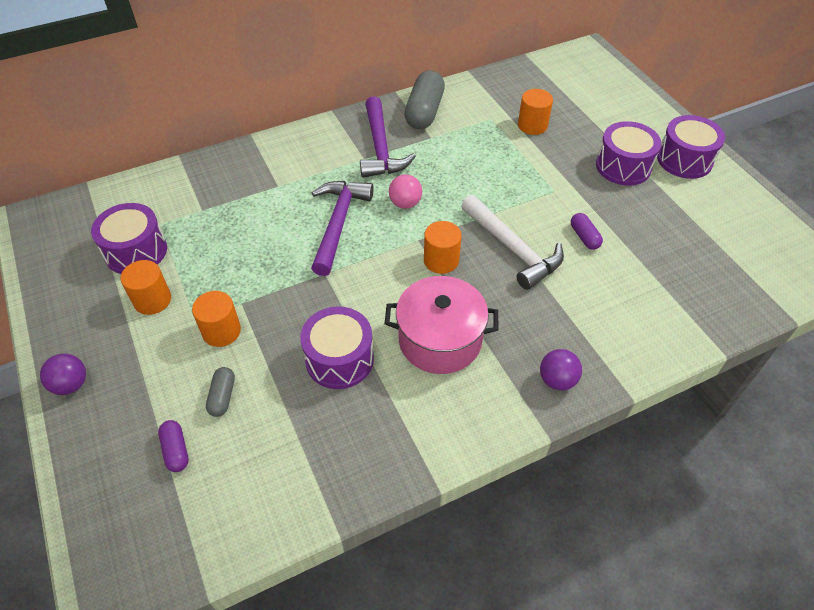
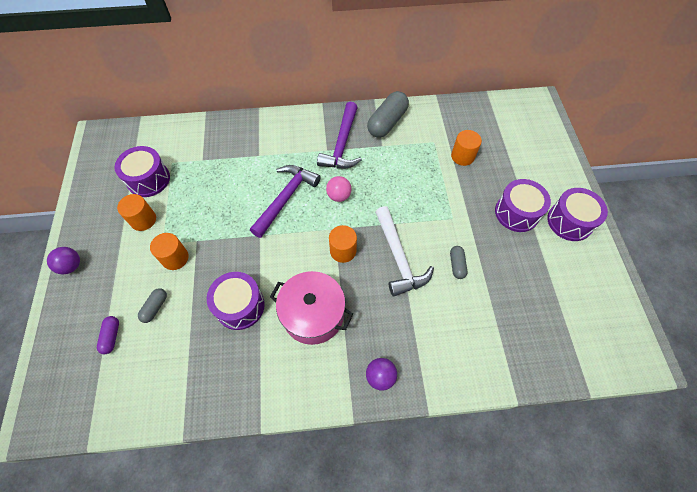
camera: 20 degrees right, 10 degrees up
purple capsule [571,213,603,250] -> grey capsule [450,246,467,279]

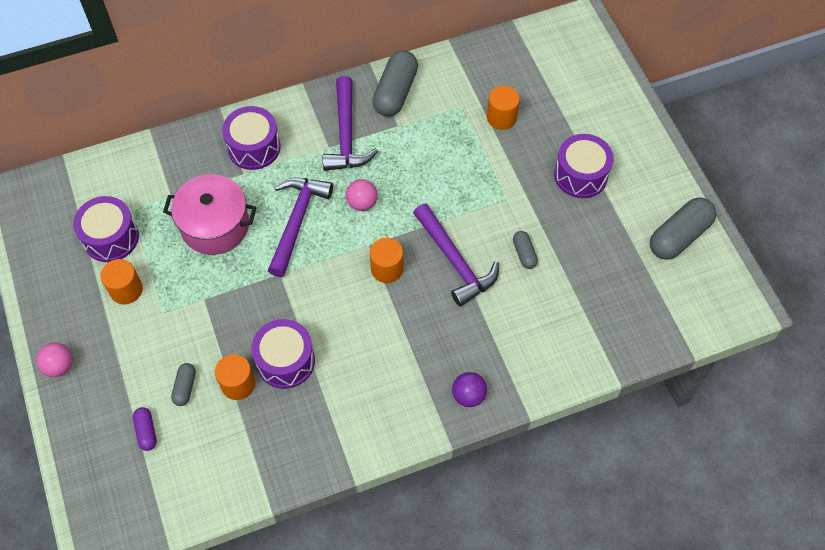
camera: 15 degrees left, 0 degrees up
purple ball [47,247,80,274] -> pink ball [36,342,73,377]
orange cylinder [150,233,189,270] -> orange cylinder moved to [215,354,255,400]
pink pot [270,271,353,345] -> pink pot moved to [163,174,257,255]
white hammer [375,206,434,296] -> purple hammer [413,203,499,307]
purple drum [547,188,608,241] -> purple drum moved to [222,106,280,170]
none -> grey capsule [650,197,716,260]

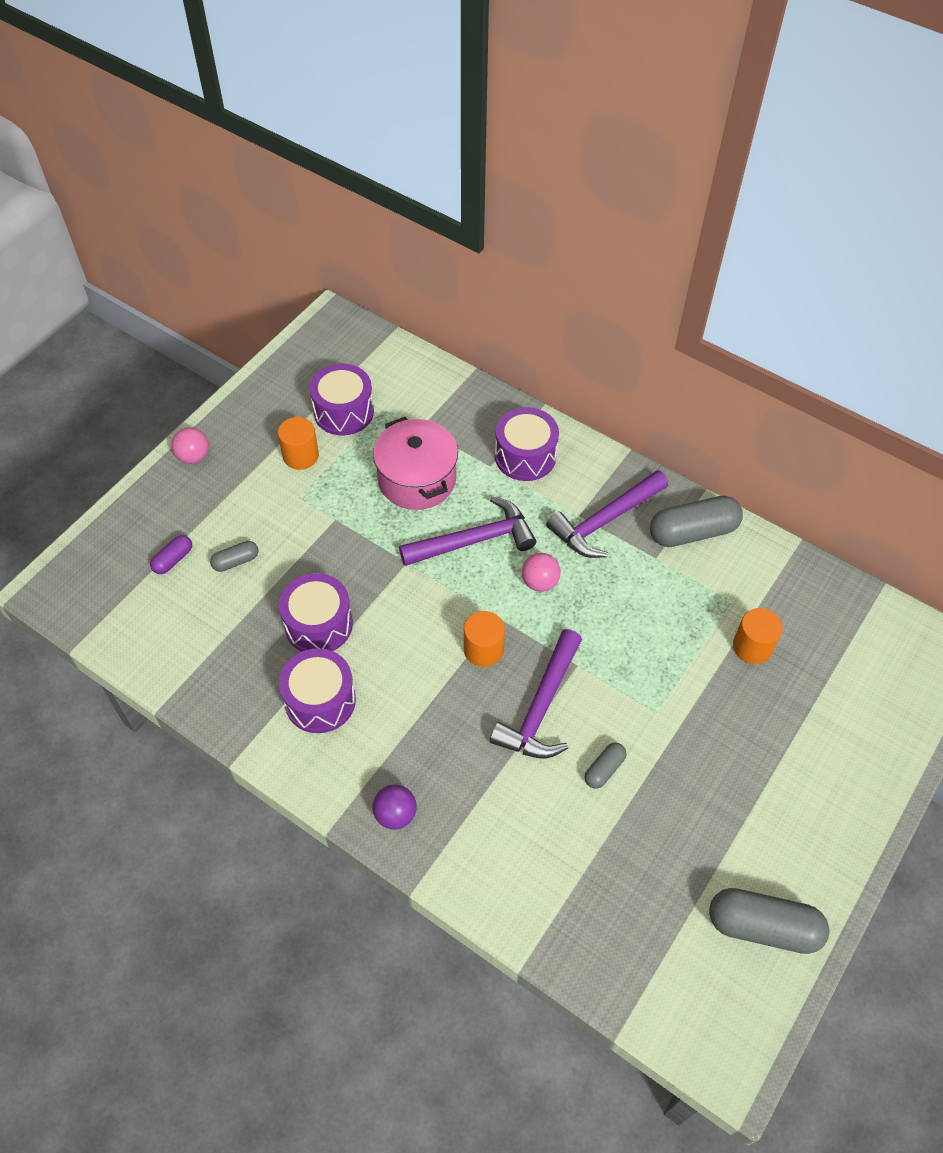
camera: 55 degrees right, 5 degrees down
orange cylinder [215,354,255,400] -> none
purple drum [554,134,614,198] -> purple drum moved to [279,648,356,733]

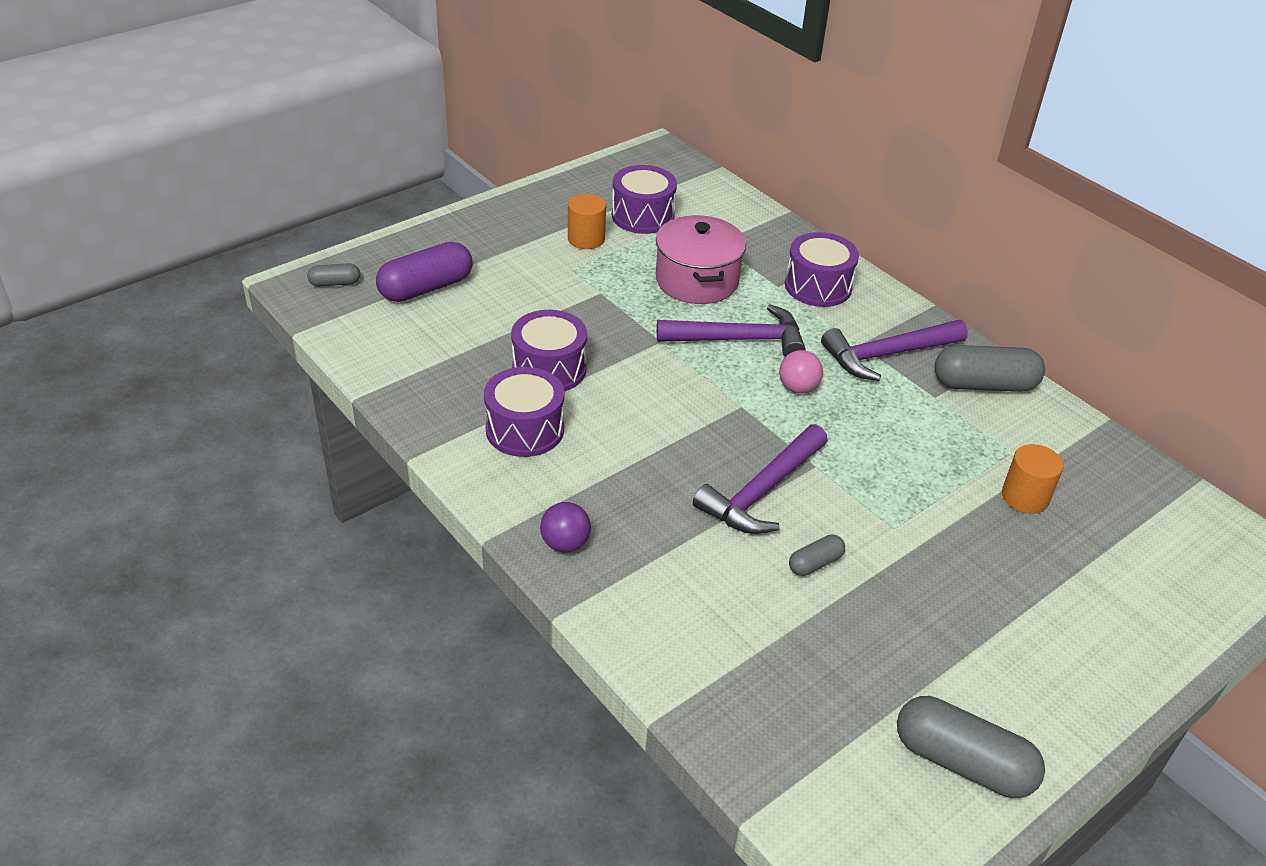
camera: 15 degrees right, 15 degrees down
purple capsule [150,535,192,574] -> purple capsule [376,242,473,302], size x1.97
pink ball [171,428,209,464] -> none
grey capsule [210,541,259,572] -> grey capsule moved to [307,263,360,286]
orange cylinder [464,611,505,667] -> none

